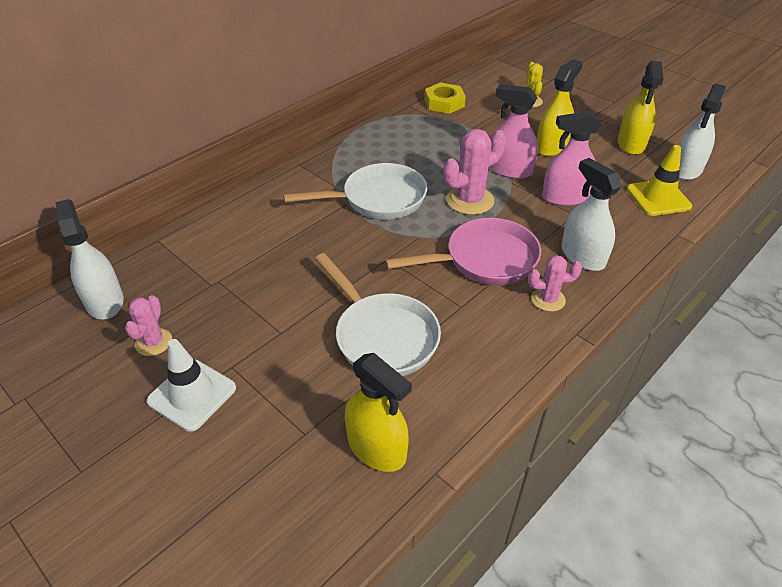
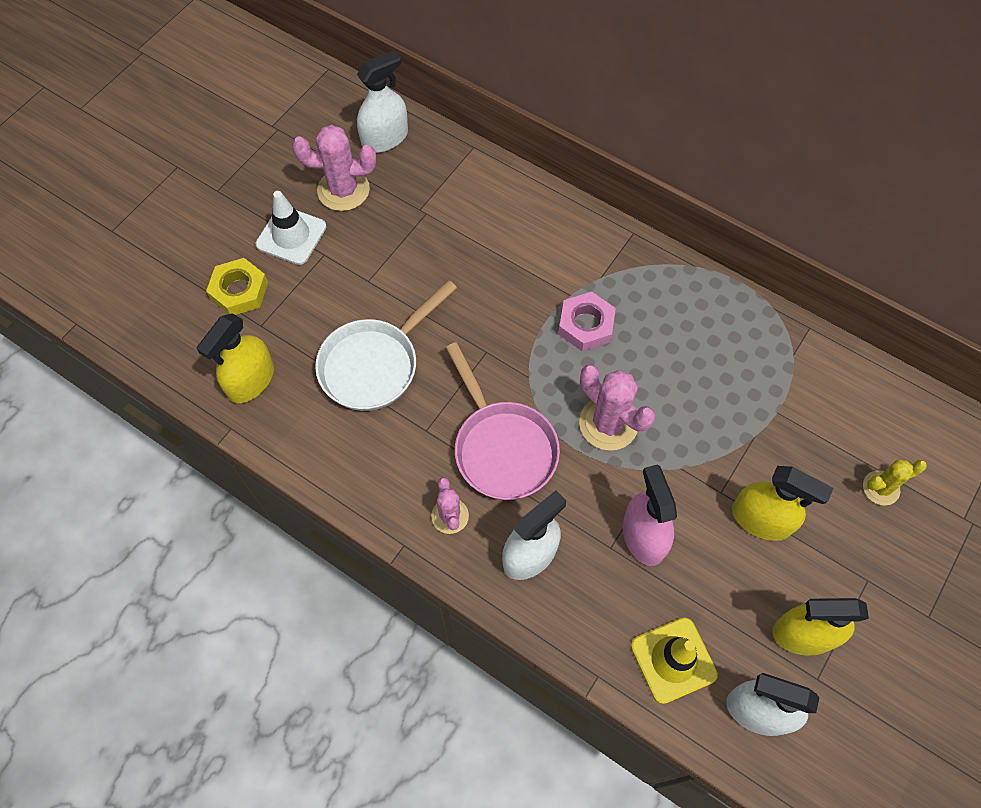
camera: 80 degrees right, 20 degrees up
pink cactus [125,295,172,356] -> pink cactus [292,125,376,211], size x1.65
white pan [283,163,427,220] -> pink nut [558,292,616,351]
yellow nut [425,82,466,114] -> yellow nut moved to [206,258,268,315]
pink spray bottle [490,84,538,179] -> none

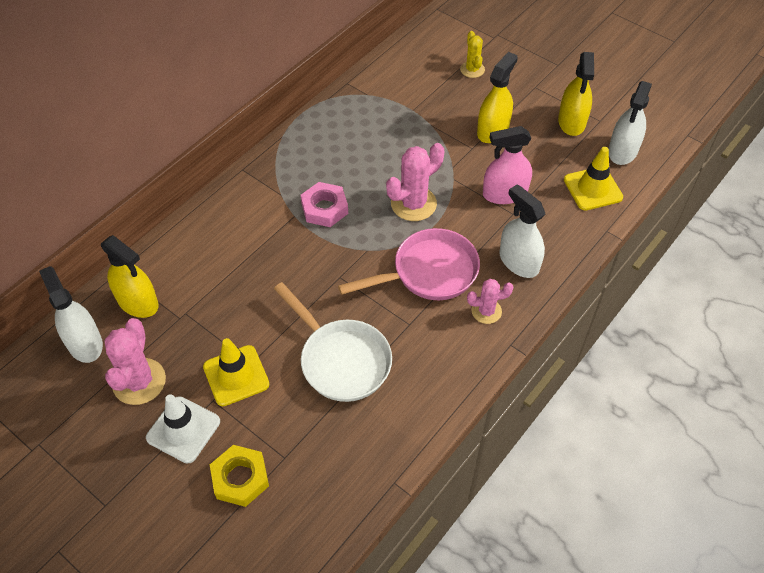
camera: 85 degrees left, 10 degrees down
yellow spray bottle [197,313,274,403] -> yellow spray bottle moved to [101,235,159,318]
none -> yellow traffic cone [203,338,270,406]

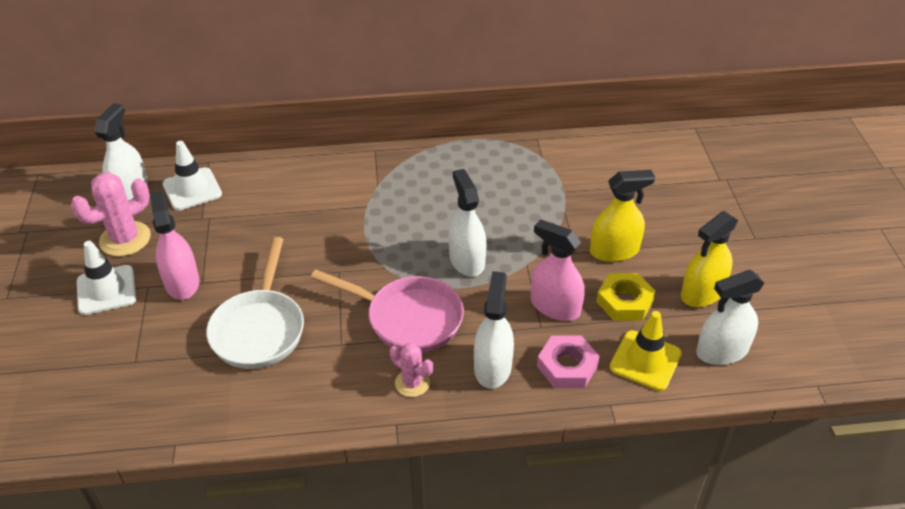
camera: 45 degrees right, 10 degrees down
yellow spray bottle [101,235,159,318] -> white traffic cone [163,141,222,211]
yellow traffic cone [203,338,270,406] -> pink spray bottle [150,191,199,300]
yellow nut [210,445,269,507] -> yellow nut moved to [596,273,656,321]
pink nut [301,182,348,227] -> pink nut moved to [537,336,599,388]
pink cactus [386,143,444,221] -> white spray bottle [448,169,487,277]
yellow cactus [460,31,485,78] -> none

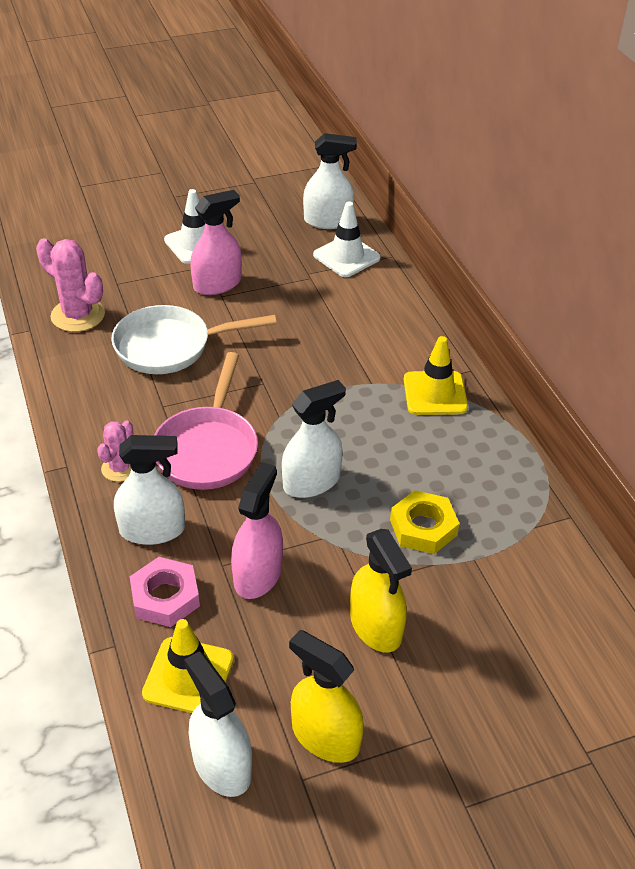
camera: 75 degrees right, 0 degrees up
pink cactus [71,172,151,256] -> pink cactus moved to [36,238,105,332]
yellow nut [596,273,656,321] -> yellow nut moved to [390,490,459,554]
none -> yellow traffic cone [404,336,468,415]

